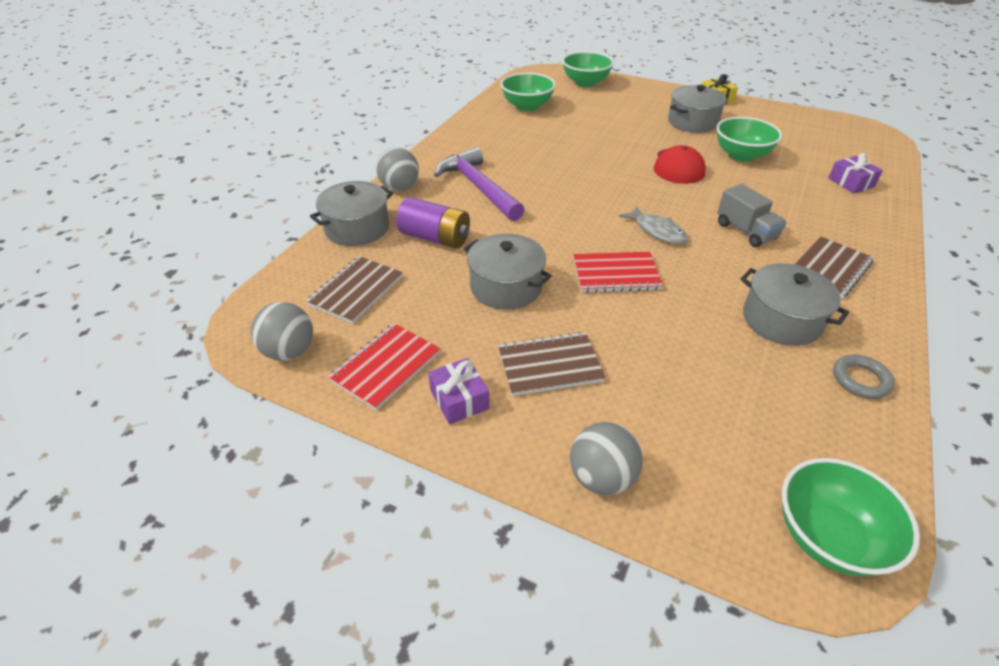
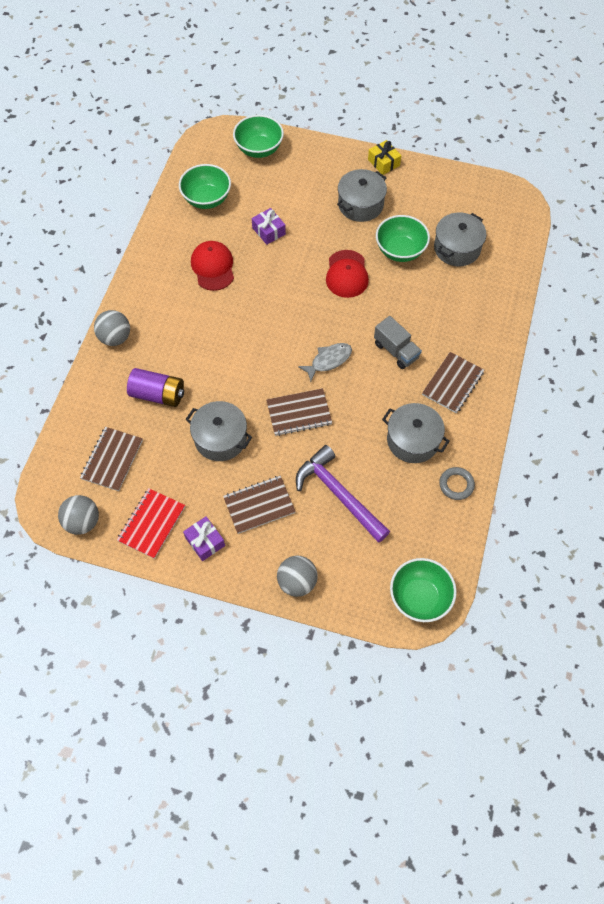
camera: 10 degrees left, 20 degrees up
grey pot [310,181,393,246] -> grey pot moved to [434,213,487,266]
purple hammer [434,147,525,221] -> purple hammer moved to [296,445,390,543]
red notebook [573,252,663,293] -> brown notebook [266,388,332,436]
grey fish [619,206,688,244] -> grey fish turned 75 degrees counterclockwise [298,343,352,382]
purple gift [828,153,883,193] -> purple gift moved to [252,208,286,245]
none -> red cap [191,241,234,291]

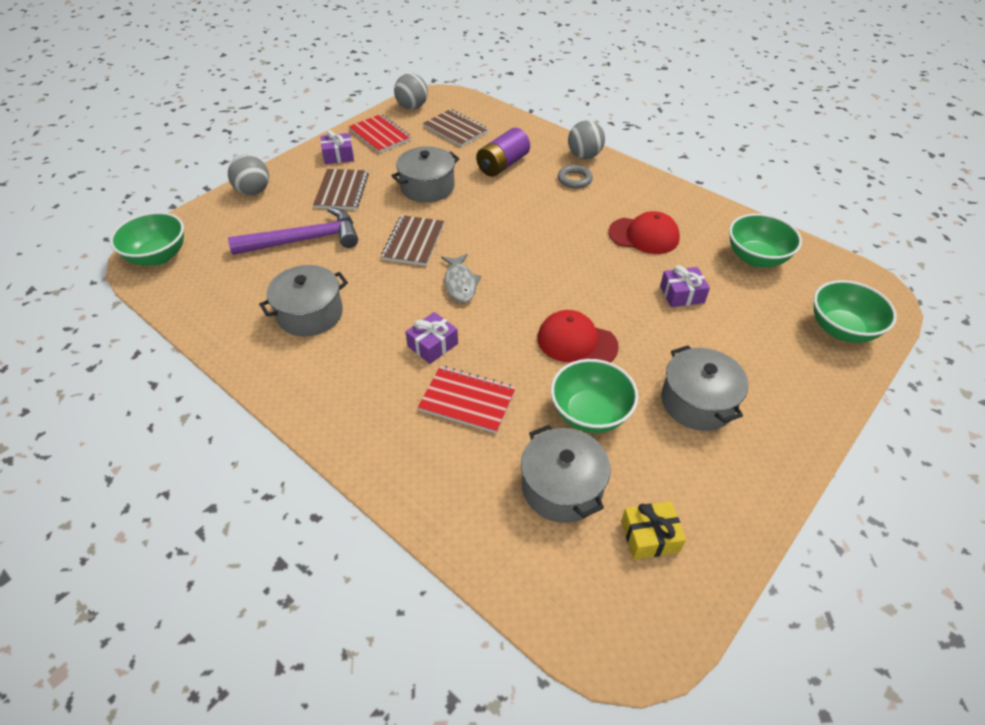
camera: 115 degrees right, 15 degrees down
yellow gift [368,140,401,175] -> yellow gift moved to [621,501,686,560]
grey truck [374,316,422,369] -> purple gift [406,312,458,364]
brown notebook [422,352,484,413] -> none
grey ring [439,467,475,500] -> grey ring moved to [558,165,593,188]
none -> red notebook [418,366,516,433]

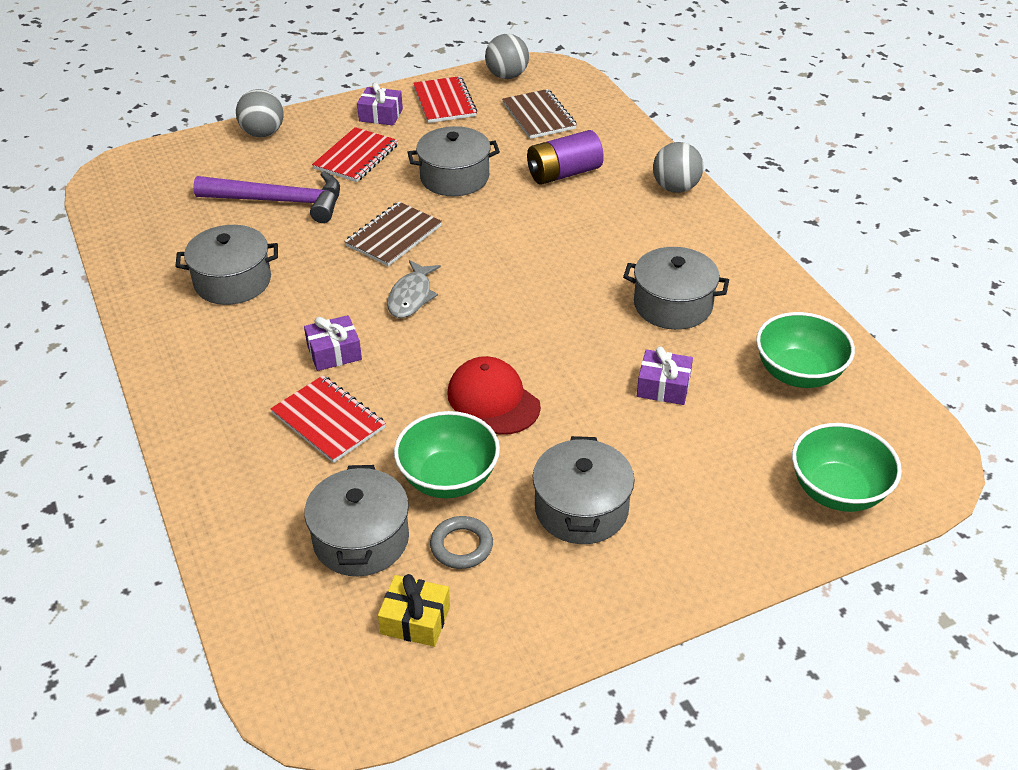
camera: 25 degrees right, 5 degrees down
green bowl [110,212,184,266] -> none
brown notebook [313,169,369,210] -> red notebook [312,127,398,182]
grey ring [558,165,593,188] -> grey ring moved to [430,516,493,569]
red cap [608,211,680,254] -> grey pot [623,247,729,330]

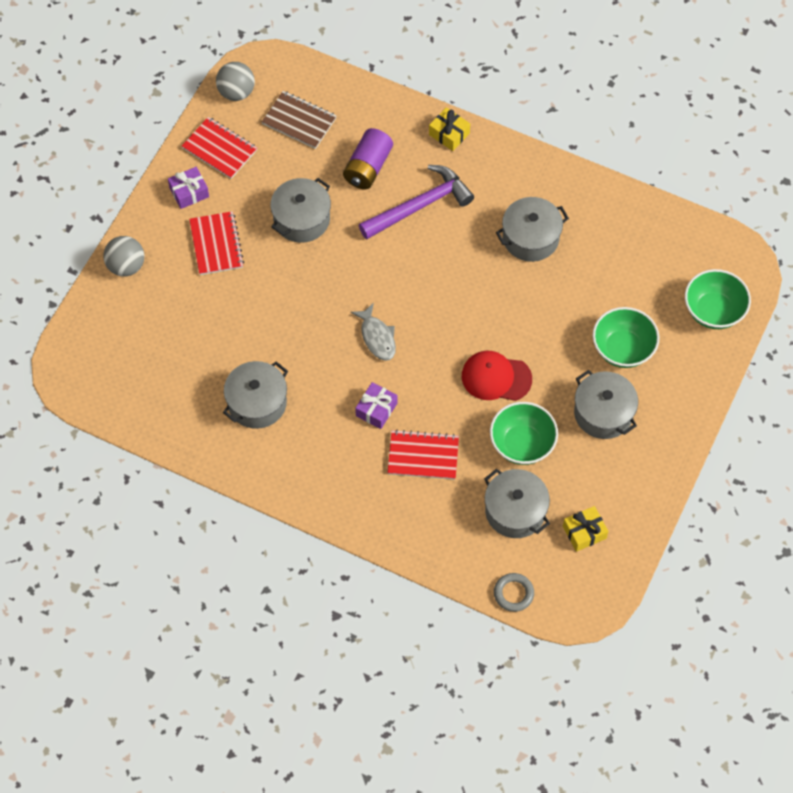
camera: 40 degrees left, 20 degrees up
purple hammer [193,171,340,223] -> purple hammer moved to [359,165,474,239]
brown notebook [344,202,442,266] -> none
grey ring [430,516,493,569] -> grey ring moved to [494,573,534,612]
purple gift [637,346,693,405] -> none
grey ball [653,142,704,193] -> yellow gift [429,107,470,151]
green bowl [756,312,855,388] -> green bowl moved to [593,307,659,368]

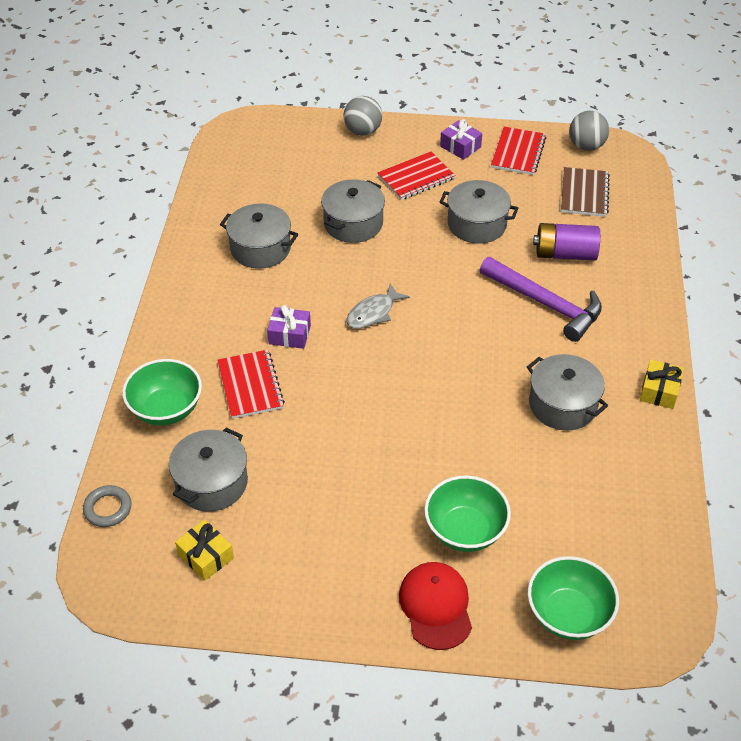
camera: 70 degrees right, 15 degrees down
yellow gift [429,107,470,151] -> yellow gift moved to [640,360,684,409]
red cap [462,351,532,401] -> red cap moved to [399,562,472,650]
green bowl [490,402,558,465] -> green bowl moved to [122,359,202,425]
grey pot [574,370,638,439] -> grey pot moved to [321,179,385,243]

